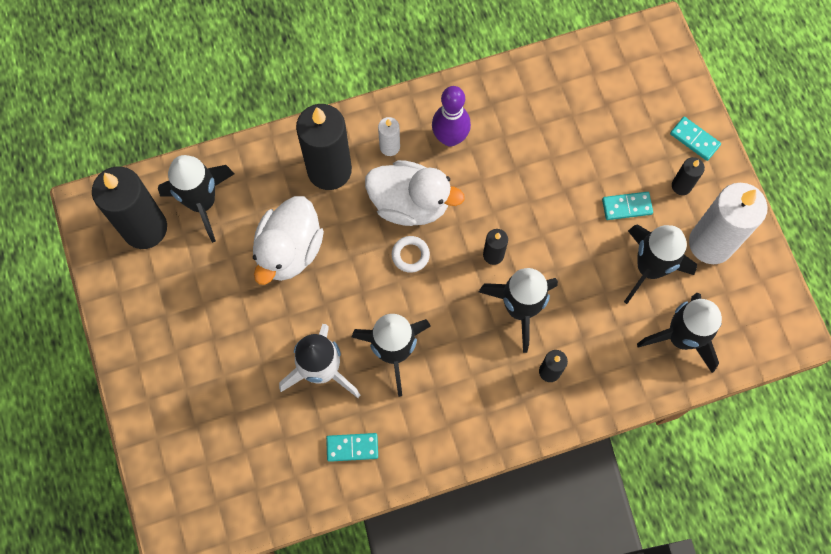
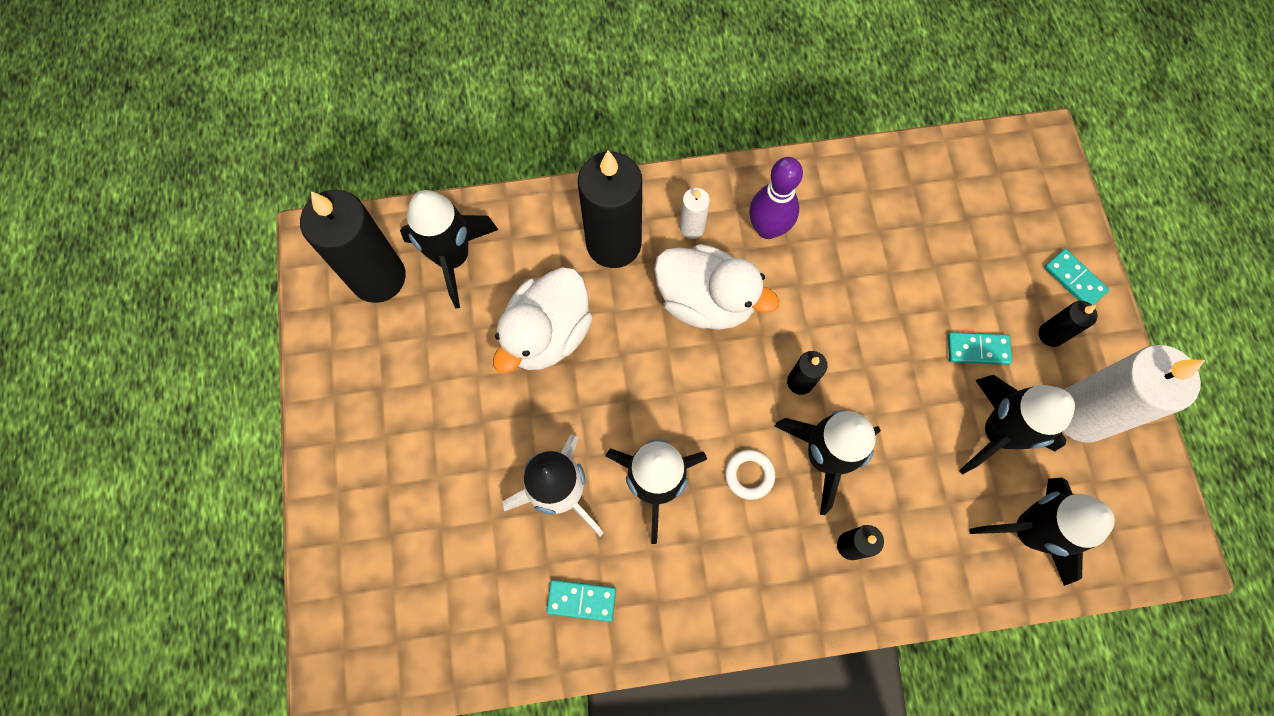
camera: 10 degrees right, 0 degrees up
white ring [392,236,430,273] -> white ring moved to [725,450,775,500]

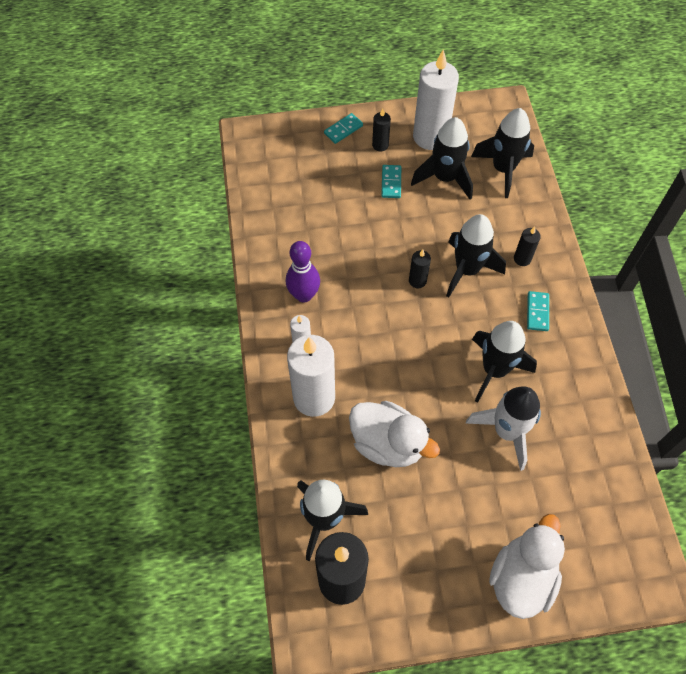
camera: 90 degrees left, 10 degrees down
turquoise domino [546,580,616,622] -> turquoise domino moved to [527,291,549,331]
black candle [578,150,642,268] -> white candle [287,335,335,417]
white duck [654,244,779,330] -> white duck moved to [489,514,565,619]
white ring [725,450,775,500] -> none

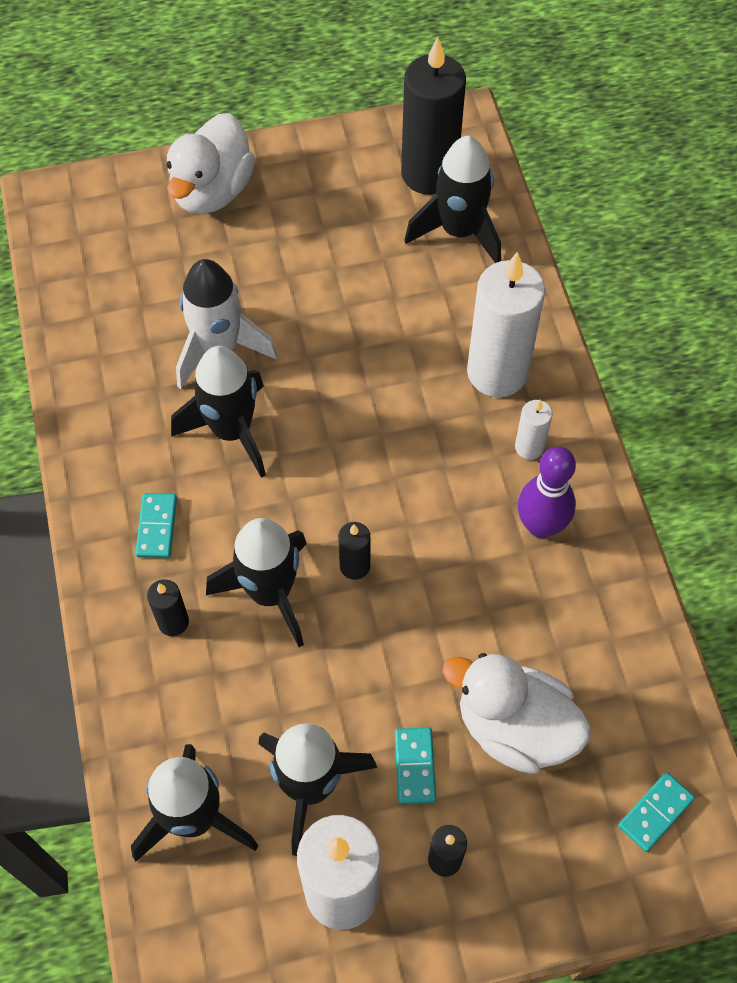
camera: 175 degrees right, 0 degrees up
turquoise domino [324,113,363,144] -> turquoise domino moved to [618,772,695,852]
white duck [349,401,440,467] -> white duck moved to [442,653,591,774]

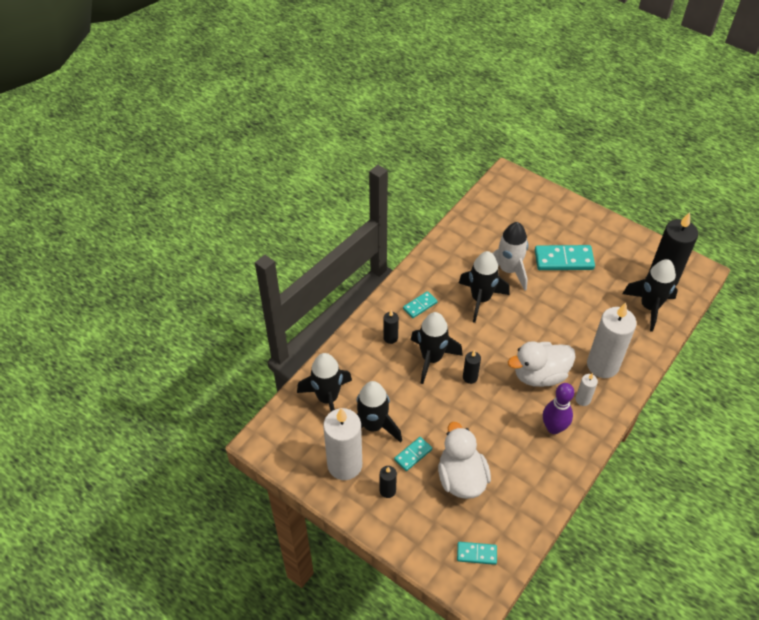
camera: 50 degrees right, 10 degrees down
white duck [166,113,255,214] -> white duck moved to [508,341,576,387]
none -> turquoise domino [535,245,595,270]

